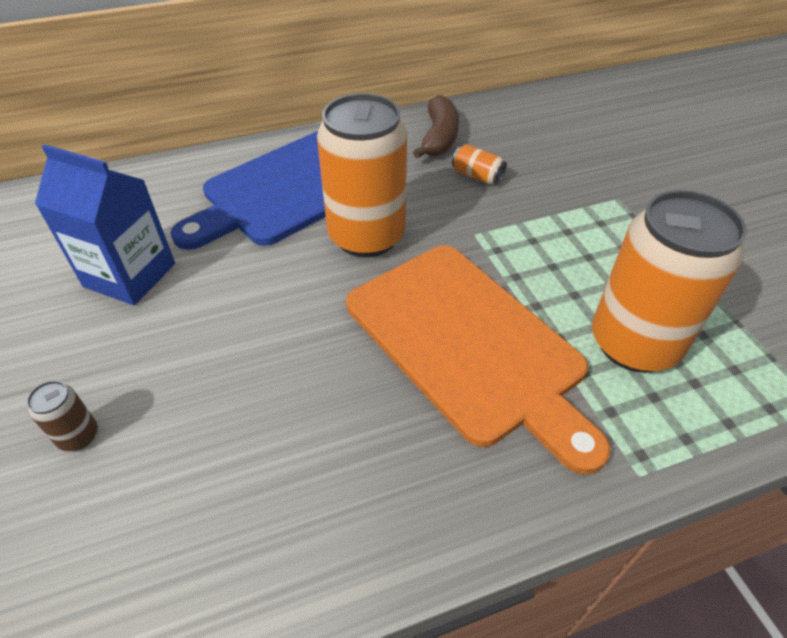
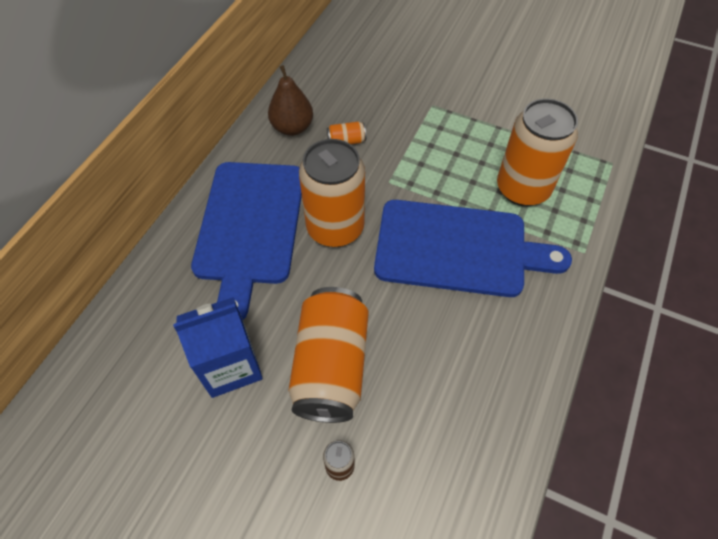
camera: 45 degrees left, 10 degrees up
orange cutting board [346,245,611,475] -> blue cutting board [374,200,572,297]
brown banana [413,95,459,158] -> brown pear [268,65,313,136]
none -> orange can [288,287,369,423]

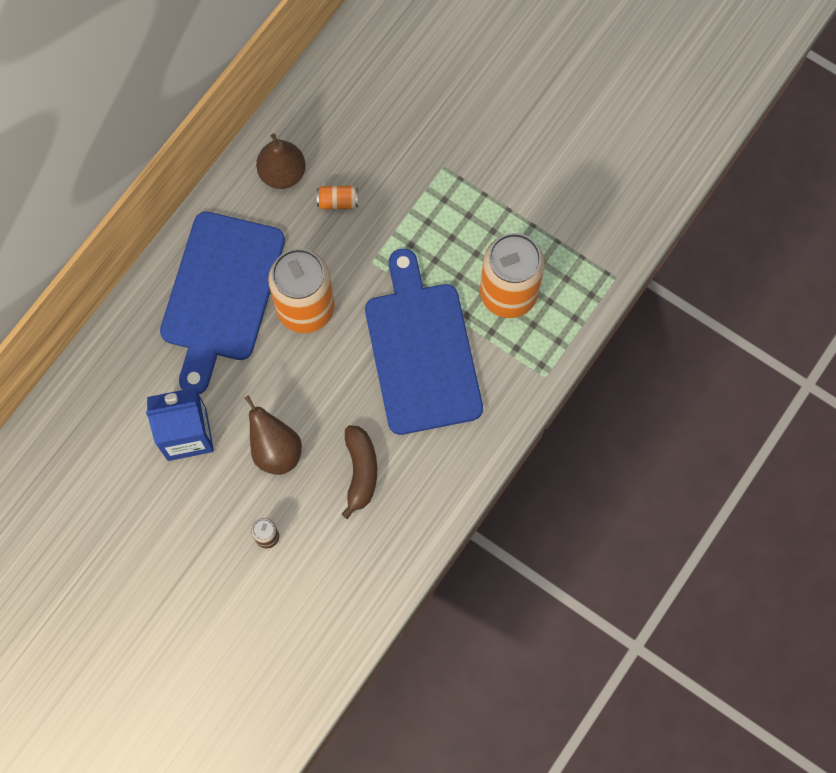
camera: 10 degrees right, 15 degrees up
orange can [288,287,369,423] -> brown pear [245,395,302,475]
blue cutting board [374,200,572,297] -> blue cutting board turned 120 degrees counterclockwise [365,249,483,435]
none -> brown banana [341,425,377,519]

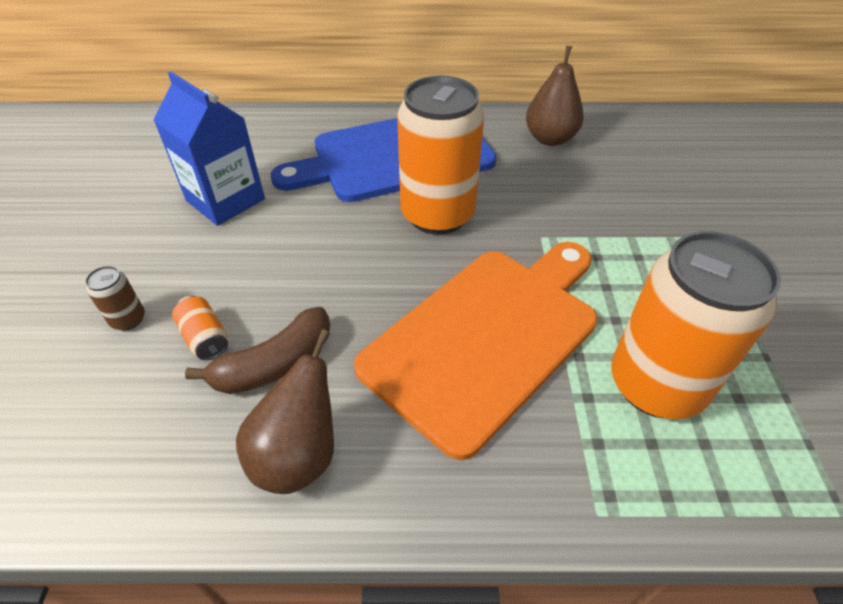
camera: 55 degrees right, 25 degrees down
brown pear [245,395,302,475] -> brown pear moved to [236,329,334,494]
orange can [317,186,358,209] -> orange can moved to [172,296,228,360]
blue cutting board [365,249,483,435] -> orange cutting board [354,242,598,460]

